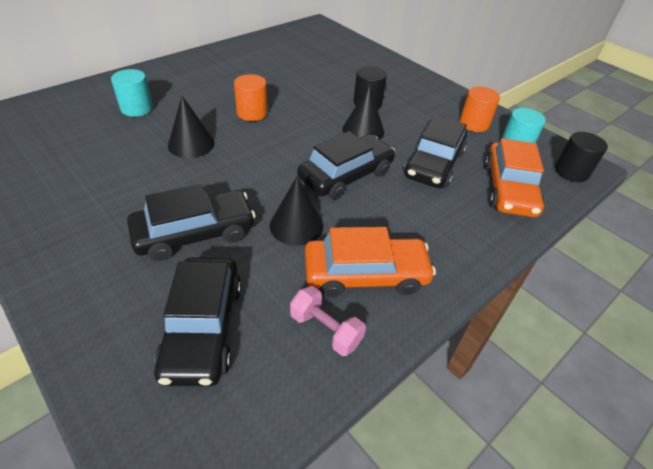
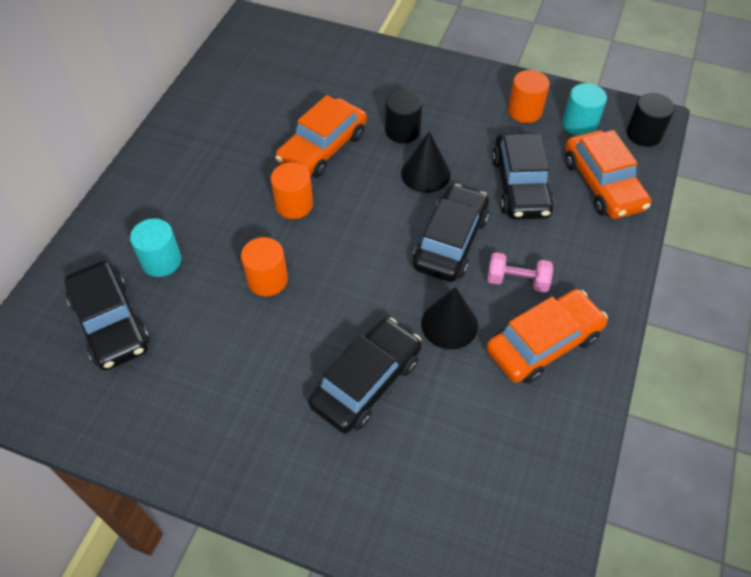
camera: 25 degrees left, 10 degrees up
black car [154,258,241,386] -> black car moved to [65,261,150,370]
black cone [168,96,215,158] -> orange cylinder [241,237,288,296]
pink dumbbell [290,286,366,356] -> pink dumbbell moved to [487,252,553,292]
none -> orange car [276,95,367,177]

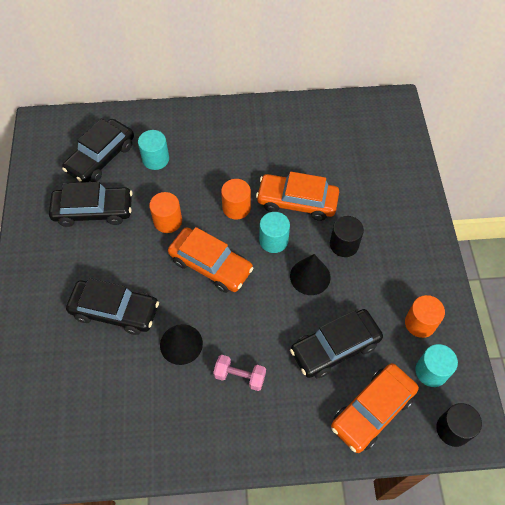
camera: 65 degrees right, 5 degrees up
black car [413,184,489,282] -> black car moved to [49,182,133,227]
orange car [486,289,608,384] -> orange car moved to [168,227,254,293]
pink dumbbell [487,252,553,292] -> pink dumbbell turned 60 degrees counterclockwise [213,355,266,391]
none -> turquoise cylinder [259,212,290,253]

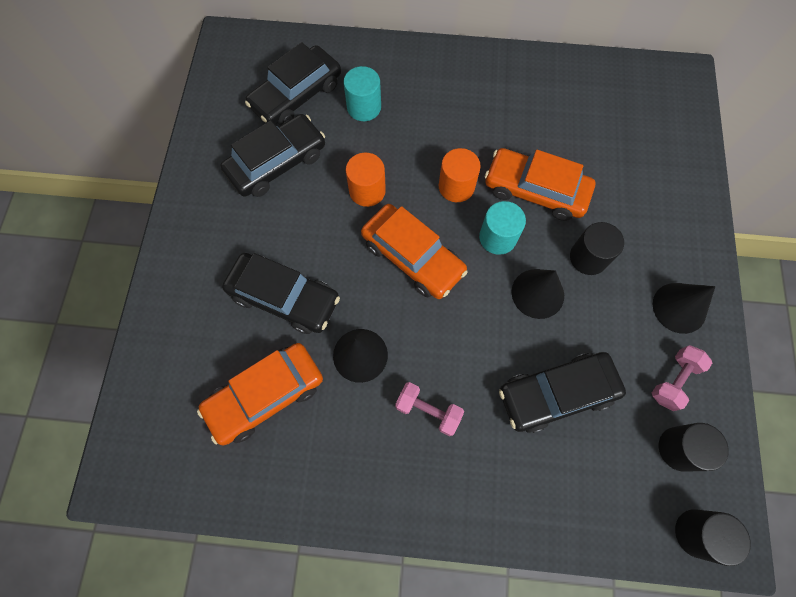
camera: 10 degrees right, 10 degrees up
black car [49,182,133,227] -> black car turned 45 degrees counterclockwise [220,114,325,197]
orange car [331,363,419,453] -> orange car moved to [197,343,323,445]
orange cylinder [405,295,445,338] -> pink dumbbell [652,345,712,411]
turquoise cylinder [415,344,458,387] -> black cylinder [659,423,729,472]
none -> black cone [653,283,715,334]

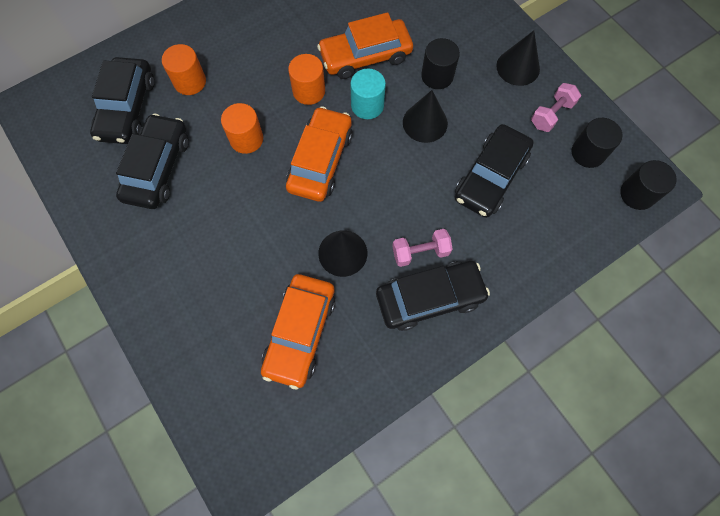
camera: 40 degrees left, 0 degrees up
black car [222,253,340,334] -> black car moved to [376,261,490,331]
turquoise cylinder [343,66,381,121] -> orange cylinder [162,44,206,95]
orange car [361,204,468,299] -> orange car turned 75 degrees counterclockwise [286,106,352,202]
pink dumbbell [652,345,712,411] -> pink dumbbell turned 45 degrees clockwise [531,83,581,132]

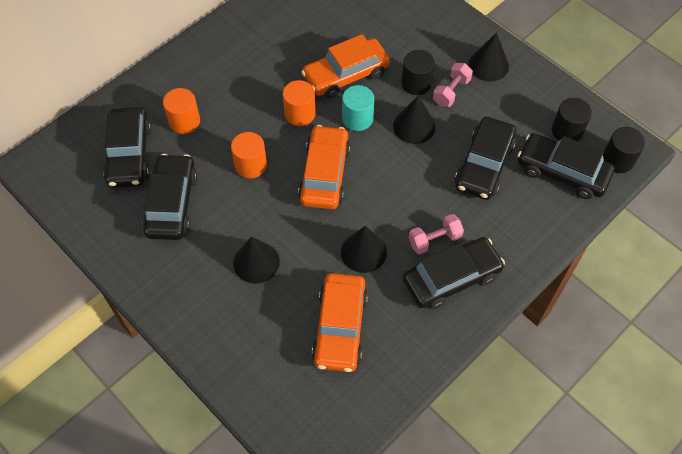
camera: 10 degrees left, 10 degrees down
pink dumbbell [531,83,581,132] -> pink dumbbell moved to [433,63,473,107]
none -> black cone [233,237,280,283]
none -> black car [518,133,615,199]

